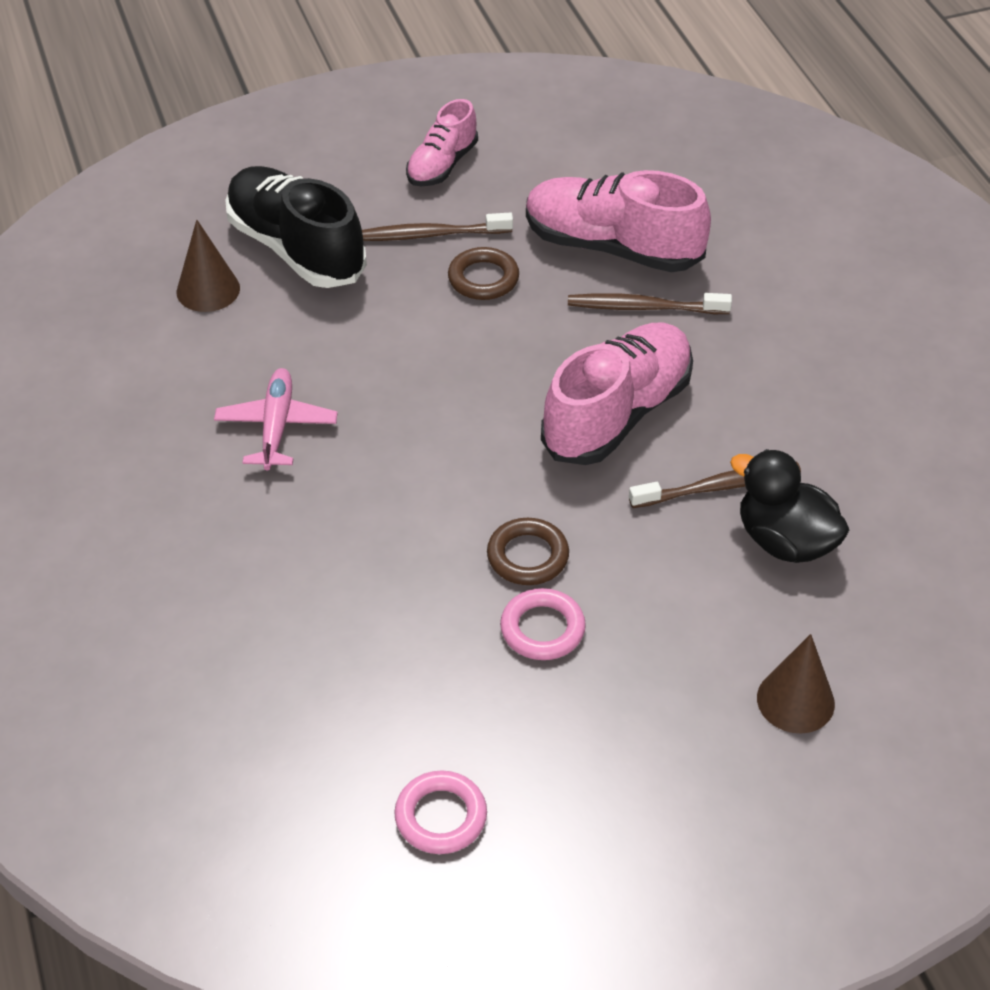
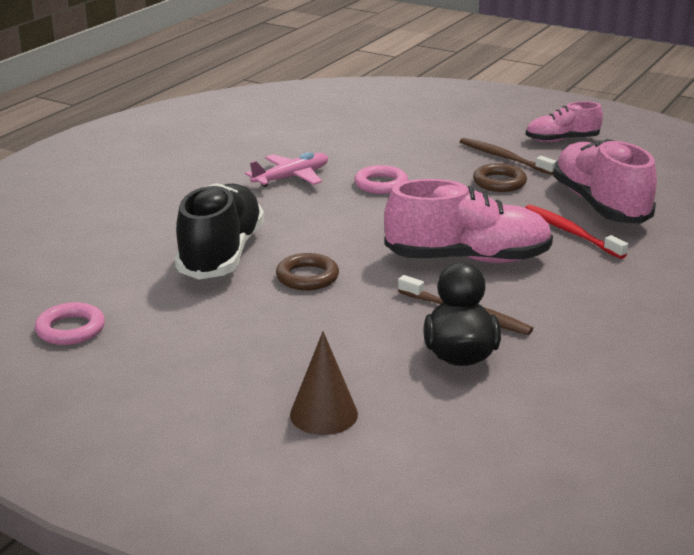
camera: 50 degrees right, 20 degrees down
brown cone [176,220,240,312] -> none
black shoe [225,166,367,288] -> black shoe moved to [175,183,264,280]
pink ring [500,588,586,660] -> pink ring moved to [355,165,408,194]
brown toothbrush [568,293,732,314] -> red toothbrush [525,205,628,259]

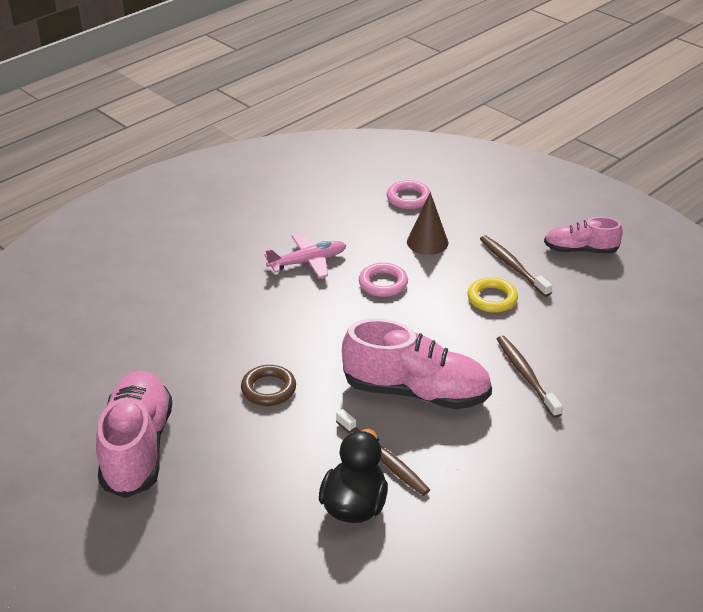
camera: 15 degrees right, 10 degrees up
pink ring [35,302,105,345] -> pink ring moved to [387,180,431,209]
black shoe [175,183,264,280] -> none
brown cone [290,331,358,435] -> brown cone moved to [407,192,448,255]
brown ring [473,163,527,192] -> yellow ring [468,277,518,313]
red toothbrush [525,205,628,259] -> brown toothbrush [497,336,563,418]
pink shoe [553,139,657,224] -> pink shoe moved to [96,371,172,498]

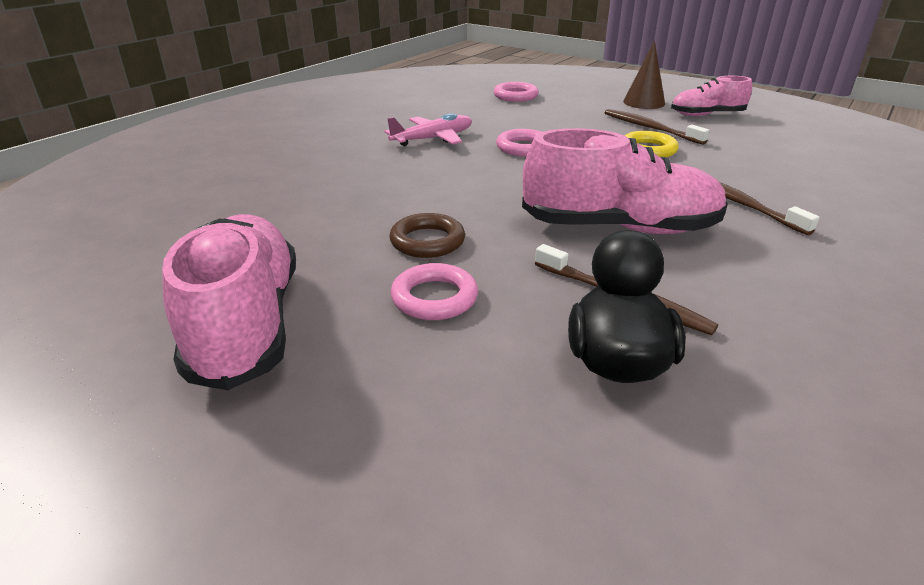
camera: 10 degrees left, 5 degrees down
brown cone [407,192,448,255] -> brown cone moved to [623,41,665,109]
none -> pink ring [390,263,478,320]

